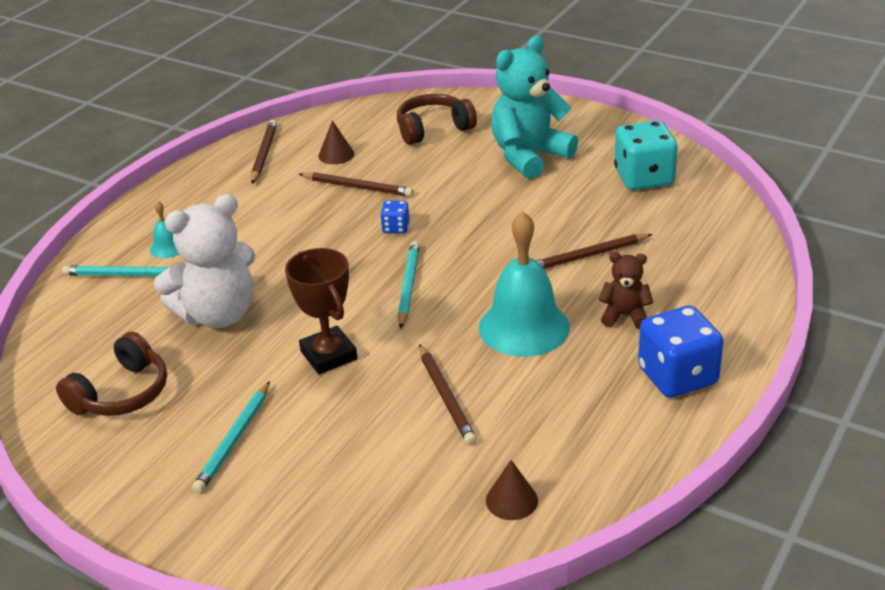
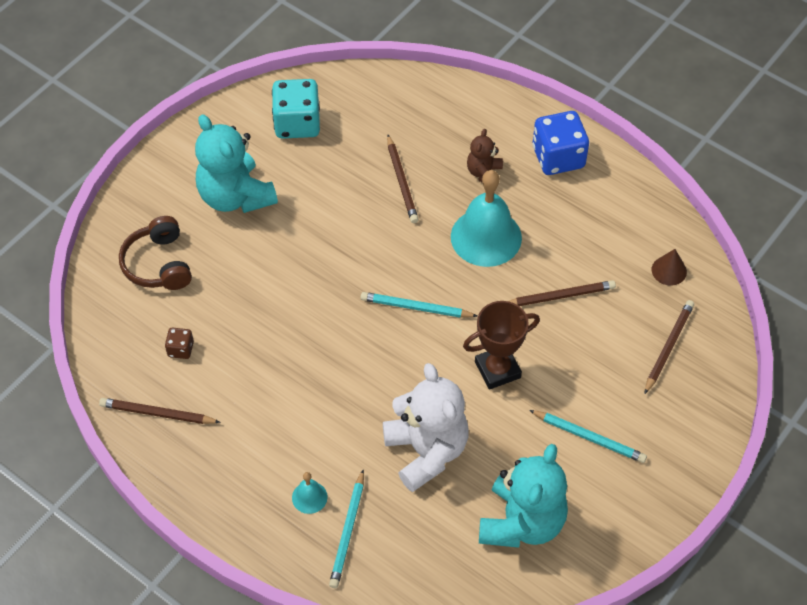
camera: 85 degrees left, 20 degrees up
brown headphones [56,332,167,416] -> turquoise teddy bear [479,444,568,548]
brown pencil [299,172,414,197] -> brown pencil moved to [644,300,694,394]
brown cone [318,120,354,164] -> brown dice [165,328,194,359]
blue dice [380,201,410,234] -> none

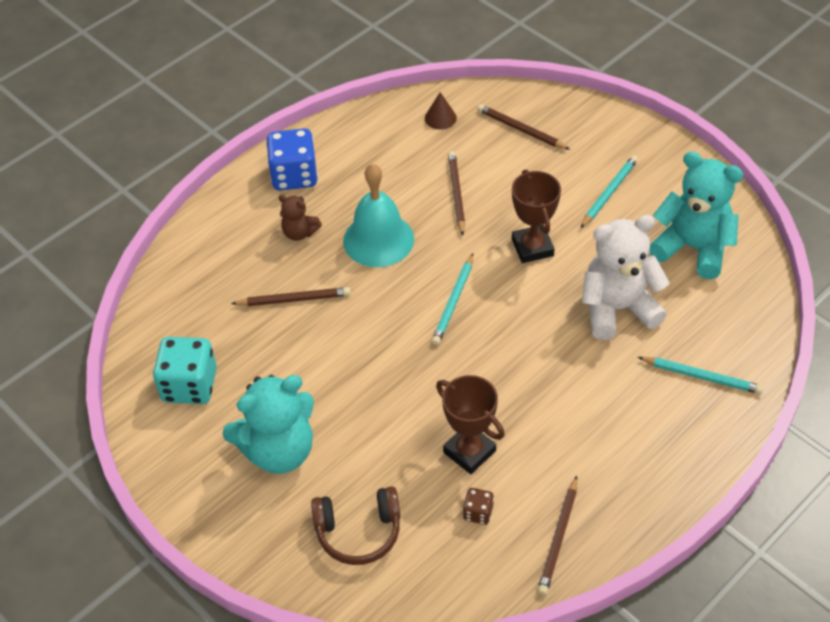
camera: 80 degrees left, 5 degrees down
turquoise bell [292,472,328,514] -> none
none -> brown trophy [436,375,505,474]

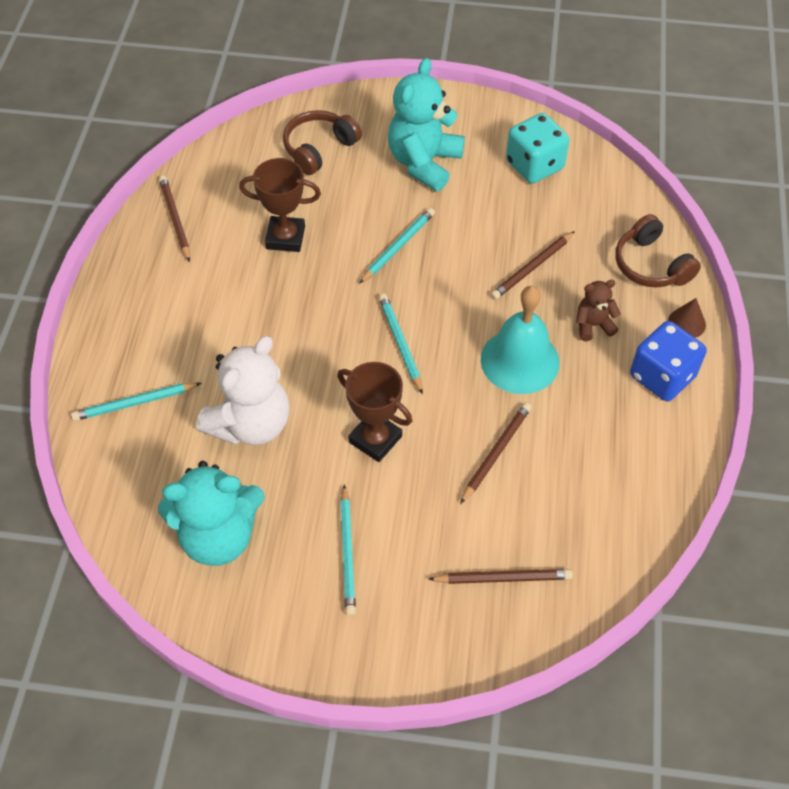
camera: 140 degrees right, 5 degrees up
brown cone [425,92,457,130] -> brown cone moved to [668,298,706,338]
brown pencil [448,151,465,235] -> brown pencil turned 105 degrees counterclockwise [460,403,531,504]
brown dice [463,488,494,525] -> none
none -> turquoise pencil [359,208,435,284]
none -> brown headphones [615,214,701,287]

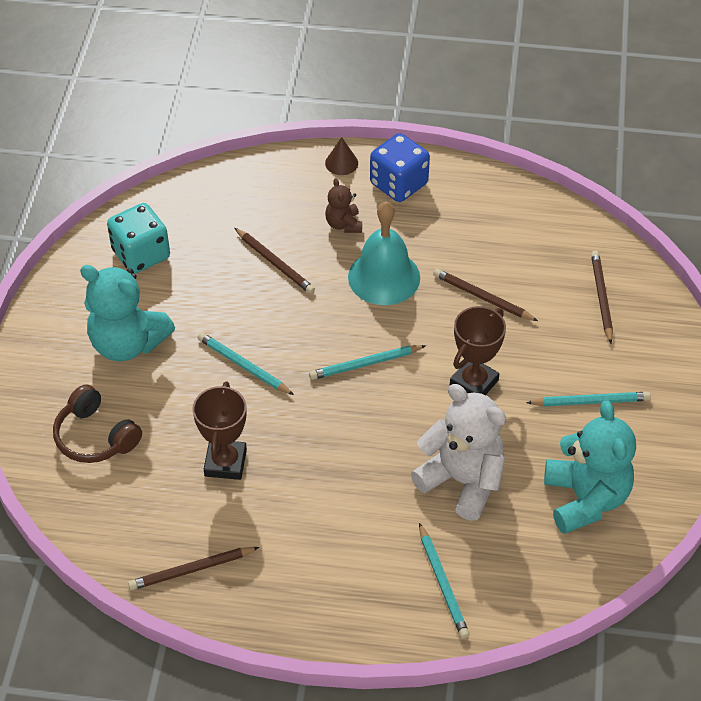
camera: 90 degrees left, 5 degrees down
brown headphones [615,214,701,287] -> none

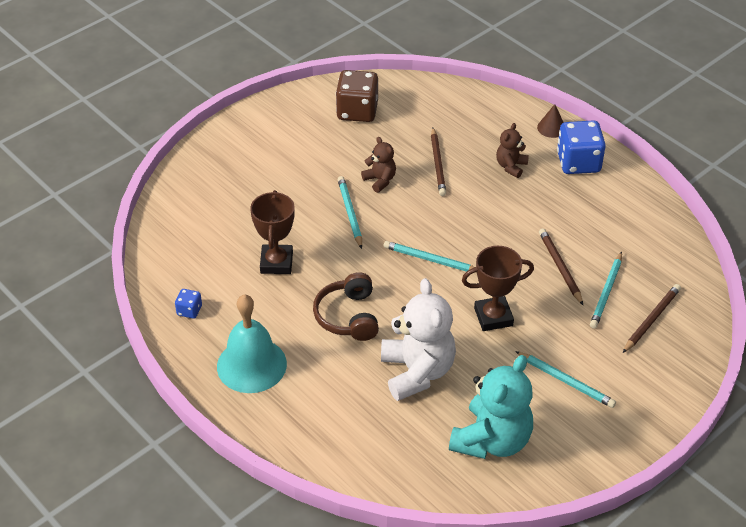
camera: 40 degrees right, 5 degrees down
brown headphones [53,384,142,463] -> brown headphones moved to [313,272,379,341]
turquoise teddy bear [80,265,175,361] -> none
turquoise dice [107,203,170,274] -> brown dice [336,70,378,122]
brown pencil [128,547,259,590] -> blue dice [175,289,202,319]
brown trophy [192,382,247,480] -> brown trophy turned 45 degrees counterclockwise [250,190,295,274]
turquoise bell [348,201,420,305] -> turquoise bell moved to [217,295,287,393]
turquoise pencil [419,523,470,639] -> turquoise pencil moved to [590,252,622,329]
none -> brown teddy bear [361,137,396,193]

